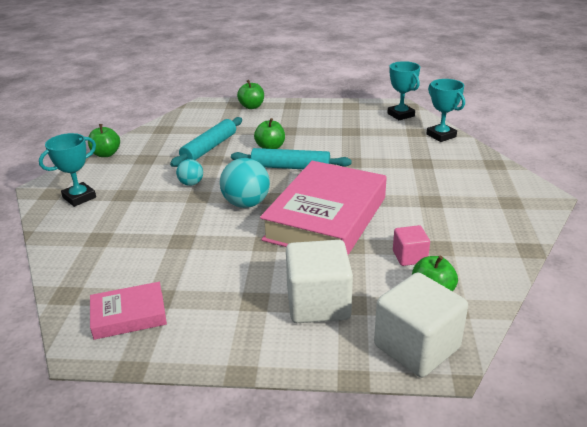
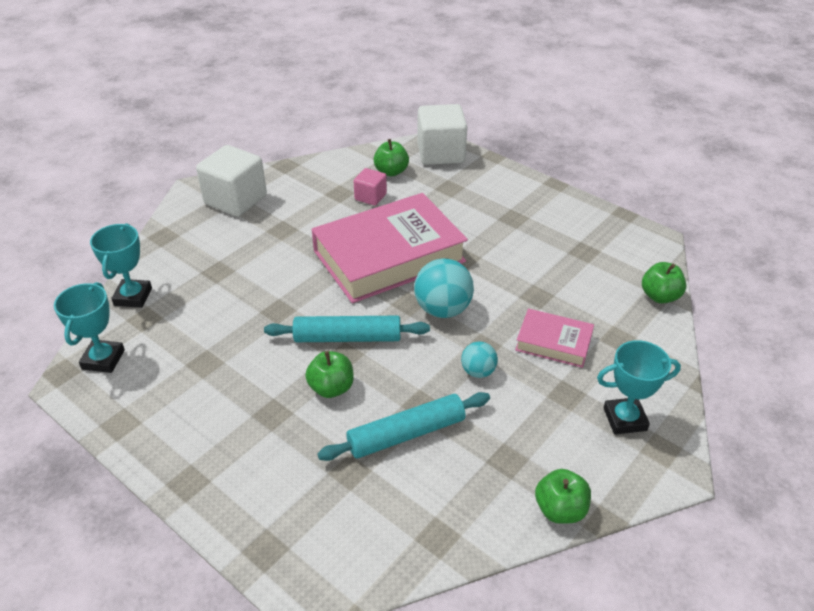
camera: 145 degrees left, 10 degrees up
pink book [90,282,167,340] -> pink book moved to [515,309,594,368]
turquoise rolling pin [231,148,352,169] -> turquoise rolling pin turned 45 degrees counterclockwise [264,316,430,342]
green apple [237,80,264,109] -> green apple moved to [642,262,686,303]
white cube [286,240,353,323] -> white cube moved to [196,145,267,217]

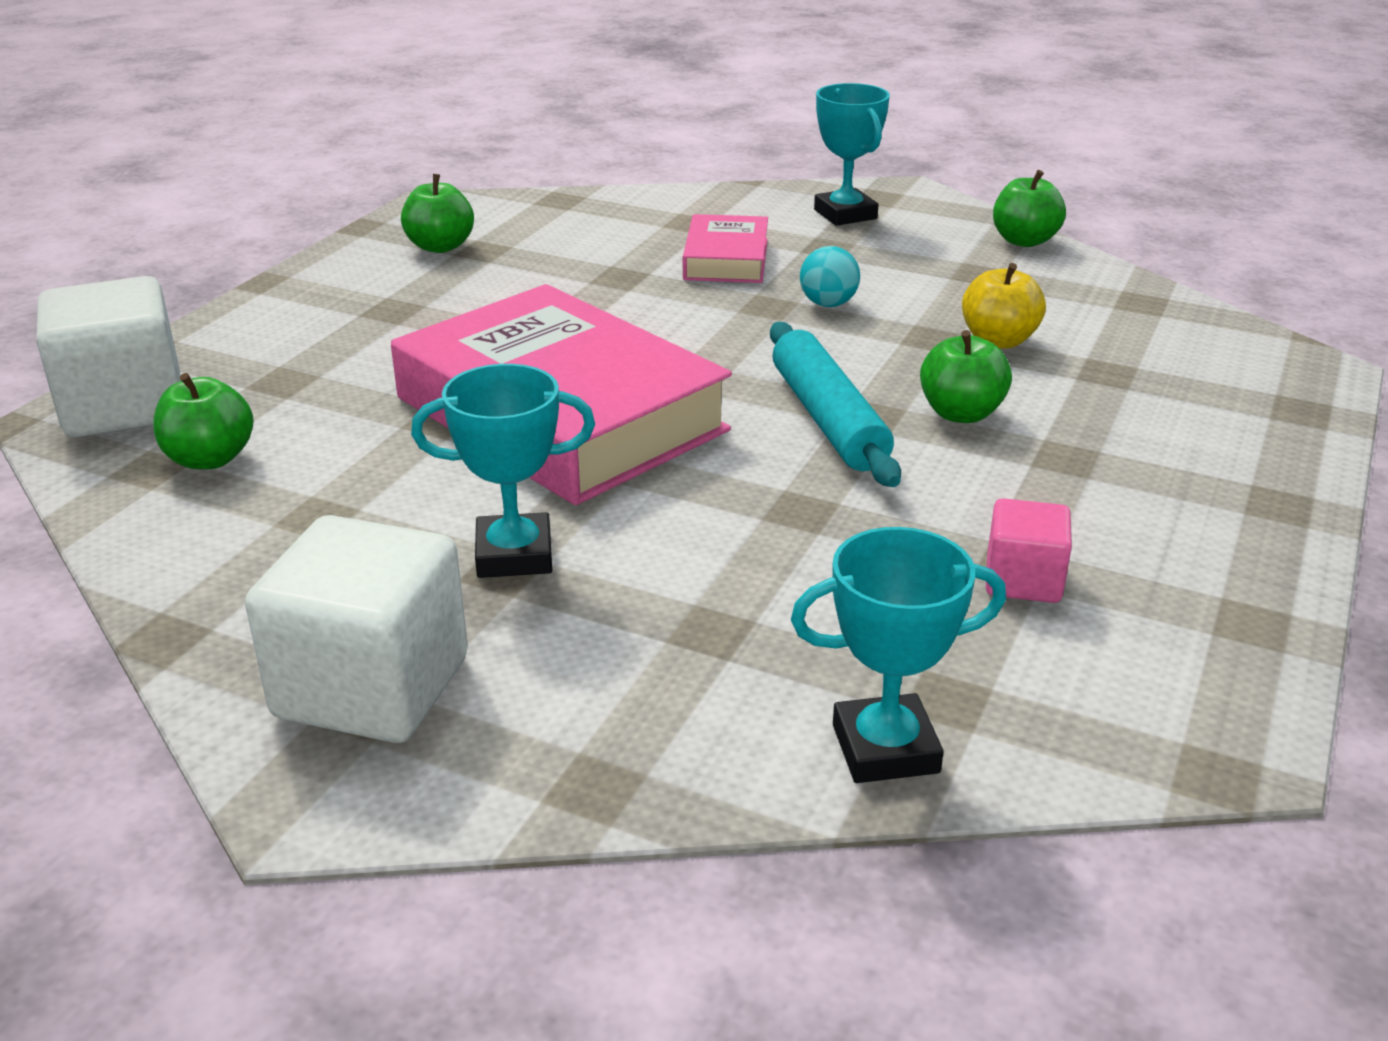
camera: 105 degrees left, 10 degrees down
turquoise trophy [54,282,125,373] -> turquoise trophy moved to [411,364,595,578]
turquoise rolling pin [317,392,490,461] -> yellow apple [962,263,1046,349]
pink cube [354,168,387,206] -> pink cube moved to [986,498,1072,603]
turquoise ball [414,258,474,318] -> none
green apple [642,262,686,303] -> green apple moved to [401,174,474,253]

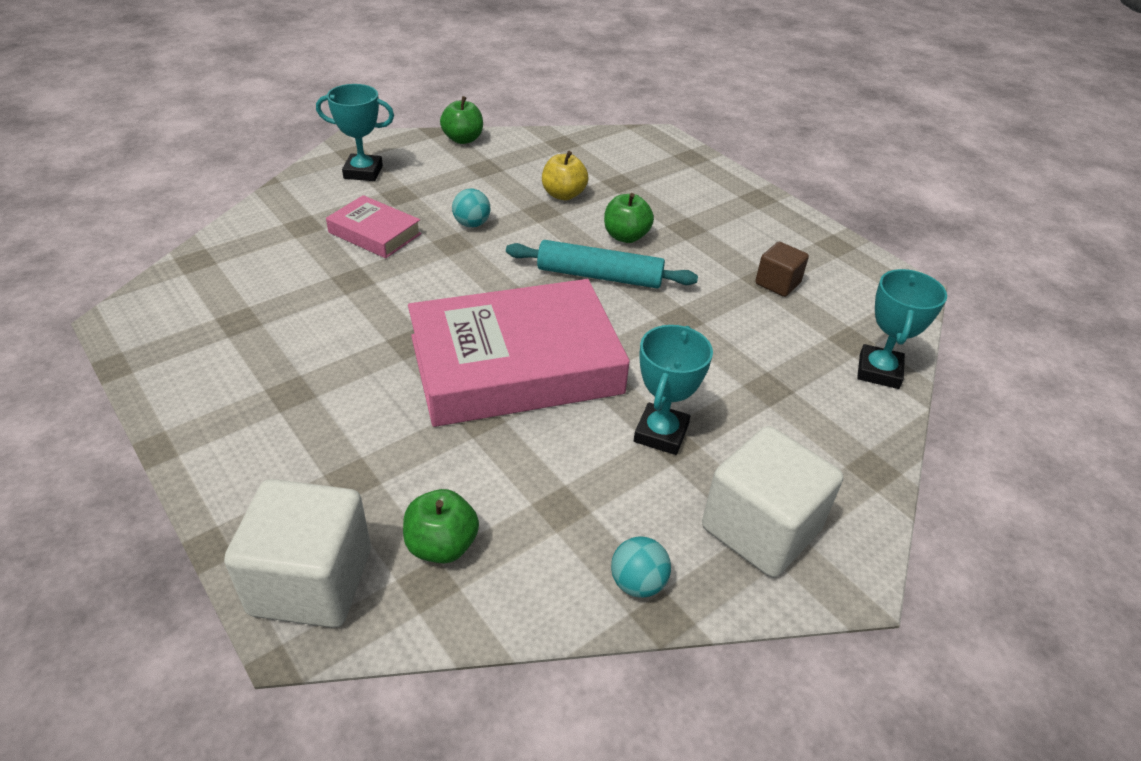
camera: 65 degrees left, 10 degrees up
green apple [401,174,474,253] -> none
pink cube [986,498,1072,603] -> brown cube [755,242,809,297]
none -> turquoise ball [611,536,671,598]

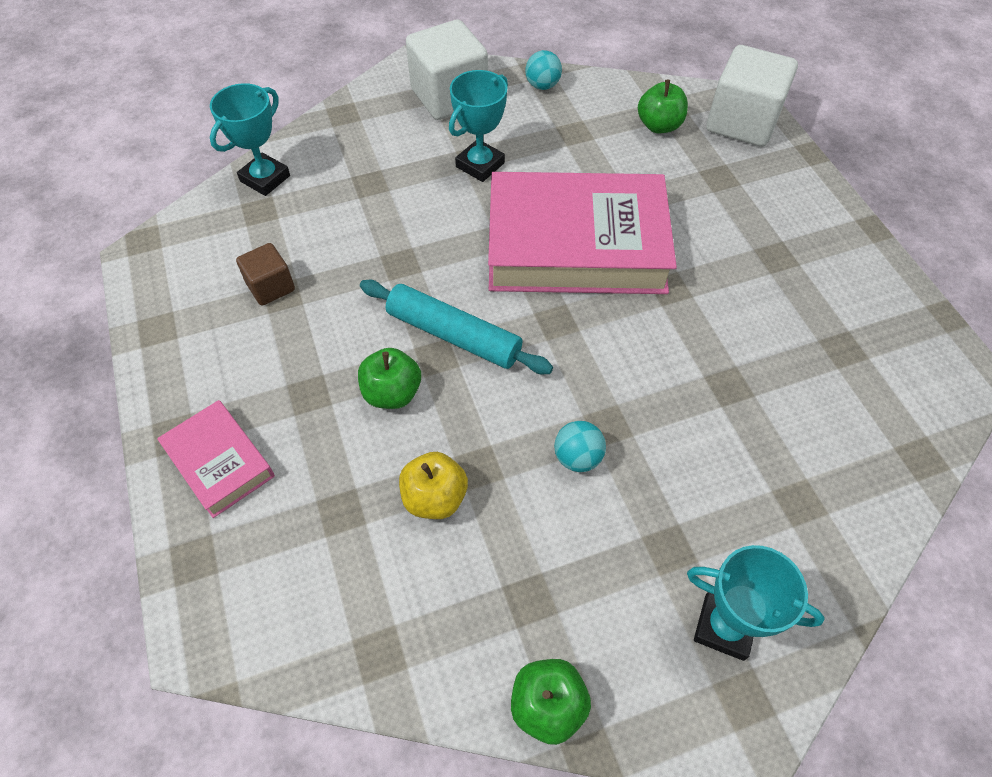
camera: 160 degrees left, 15 degrees up
pink book [326,195,421,258] -> pink book moved to [157,400,275,518]

